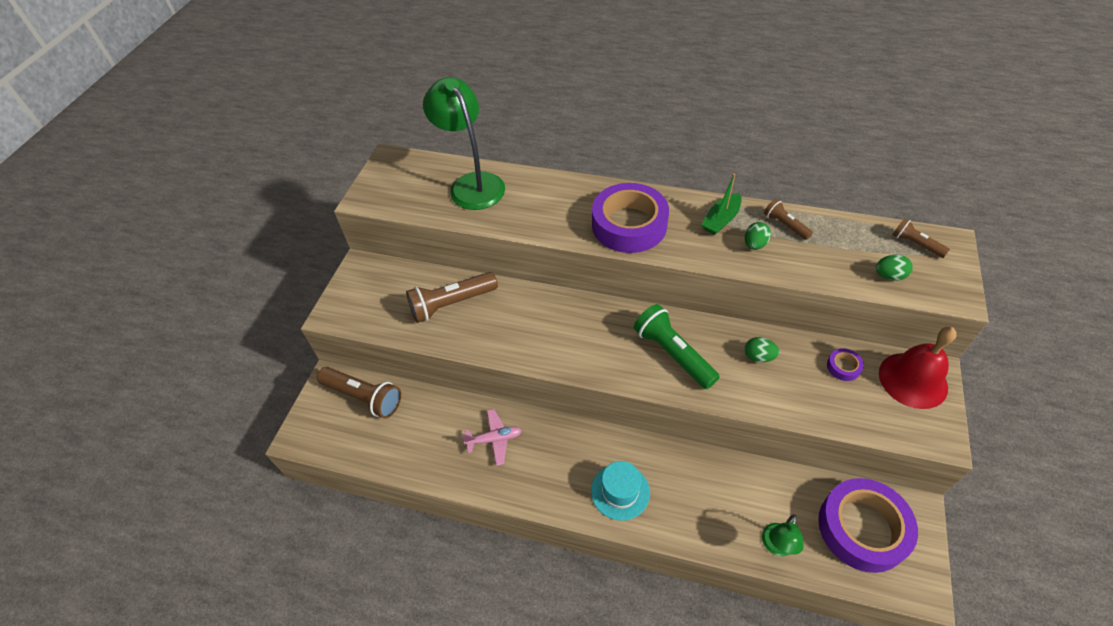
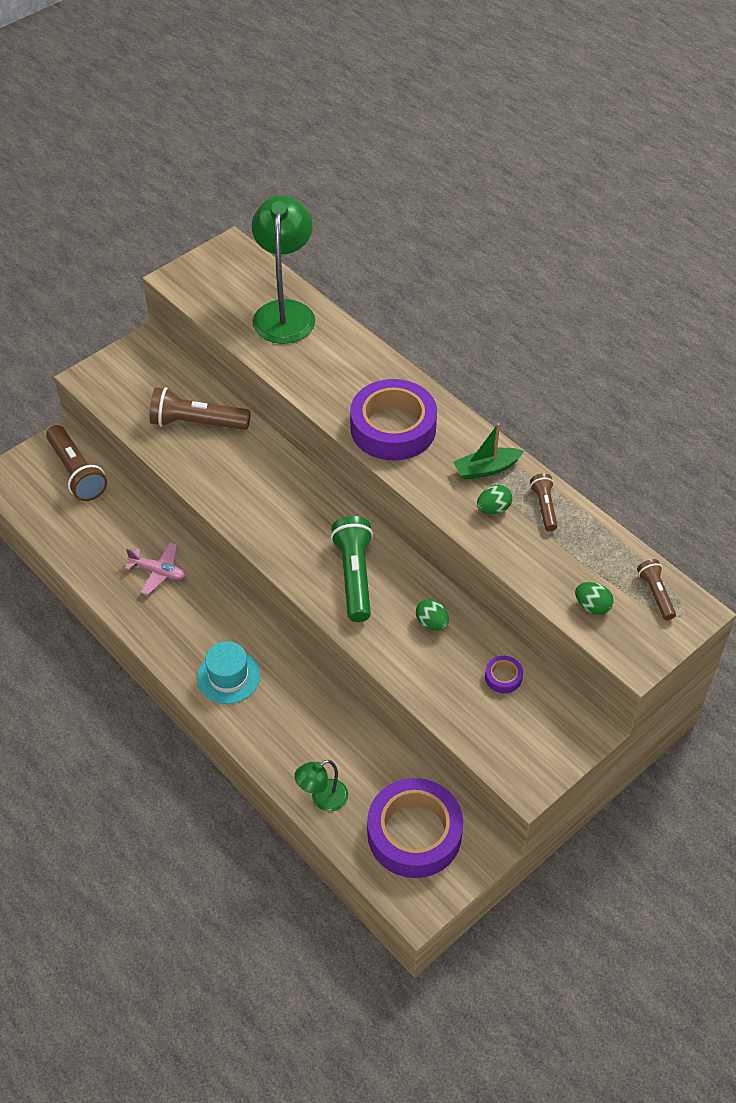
camera: 30 degrees right, 0 degrees up
red bell [879,327,957,409] -> none

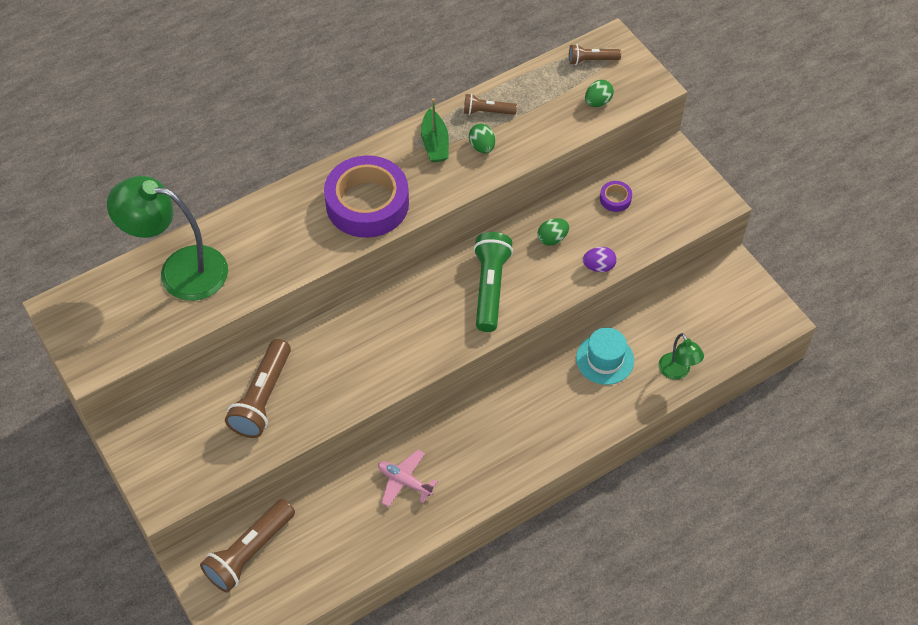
camera: 80 degrees left, 5 degrees up
brown flashlight [46,425,107,501] -> brown flashlight turned 150 degrees clockwise [200,499,295,593]
pink plane [125,542,185,595] -> pink plane turned 90 degrees counterclockwise [378,450,438,507]
turquoise hat [197,641,260,704] -> turquoise hat moved to [576,328,634,385]
green flashlight [331,516,373,622] -> green flashlight turned 90 degrees clockwise [473,232,513,332]
purple tape [367,778,463,878] -> none
none -> purple egg [583,247,617,272]

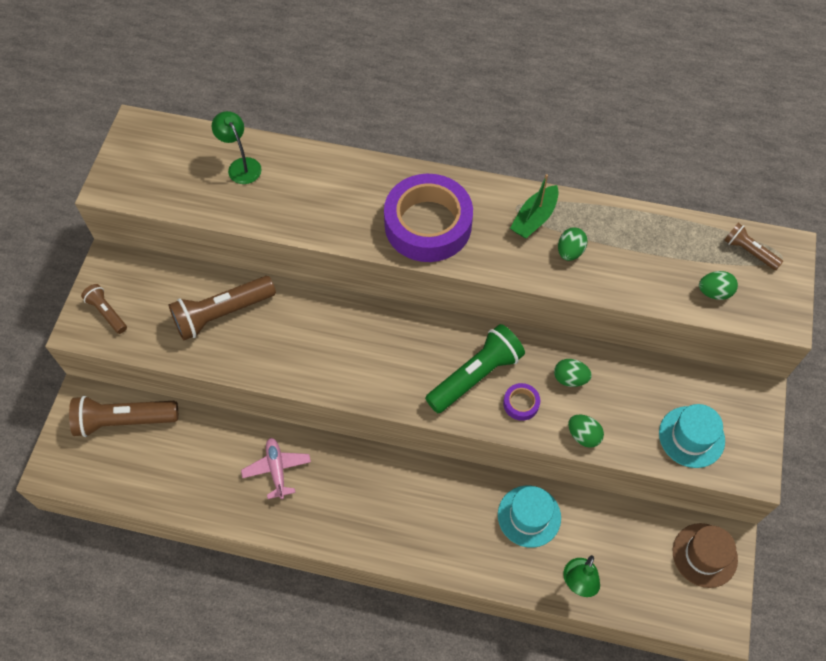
camera: 45 degrees right, 5 degrees up
green lamp [107,176,228,301] -> green lamp [212,111,262,184], size x0.50
brown flashlight [464,94,517,115] -> brown flashlight moved to [81,284,127,334]
purple egg [583,247,617,272] -> green egg [568,414,604,448]
purple tape [600,181,632,212] -> purple tape moved to [503,383,540,421]
none -> turquoise hat [659,404,725,468]
none -> brown hat [673,523,738,588]

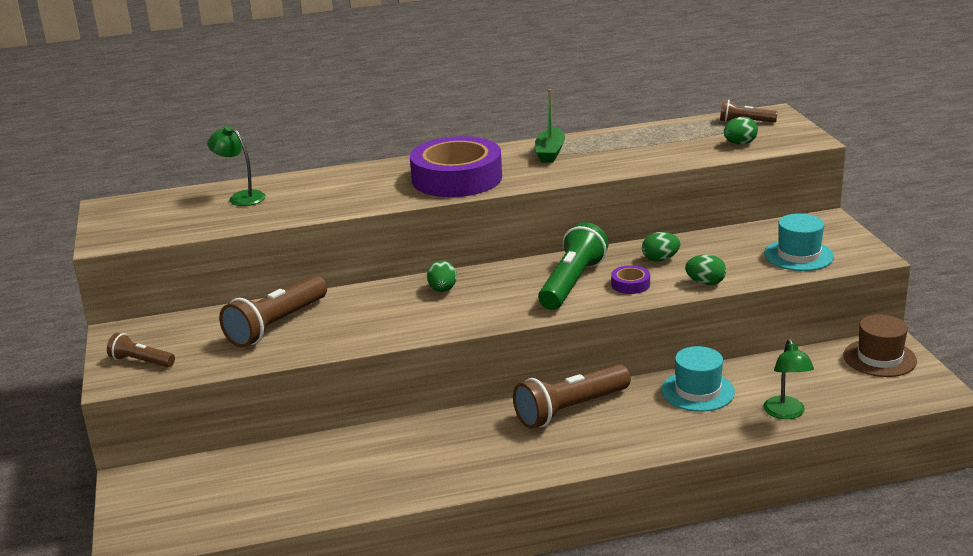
camera: 25 degrees left, 35 degrees down
brown flashlight [69,396,178,437] -> brown flashlight moved to [513,364,631,429]
pink plane [241,438,311,499] -> none
green egg [558,227,588,261] -> green egg moved to [427,260,457,292]

